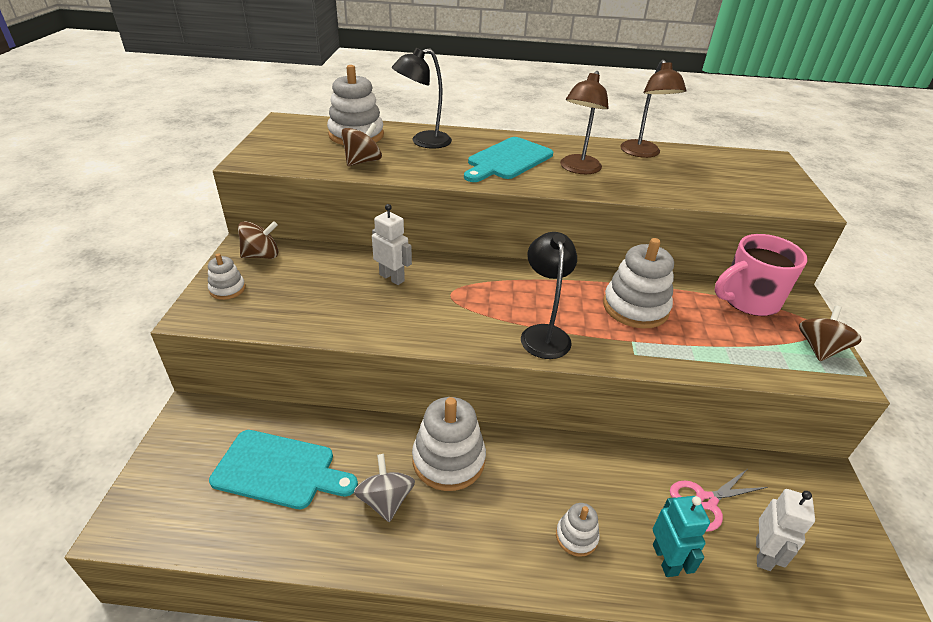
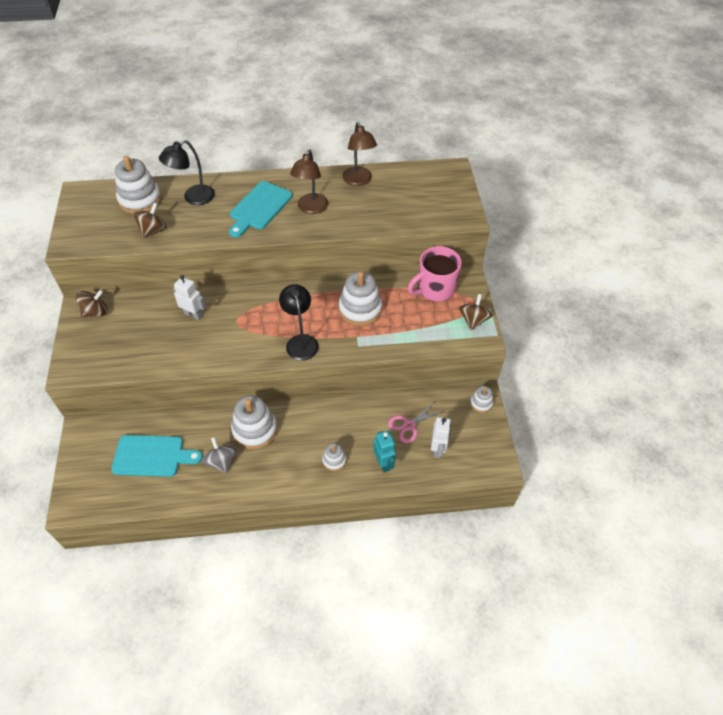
camera: 10 degrees left, 15 degrees up
white stacking toy [208,253,245,300] -> white stacking toy moved to [470,386,493,413]

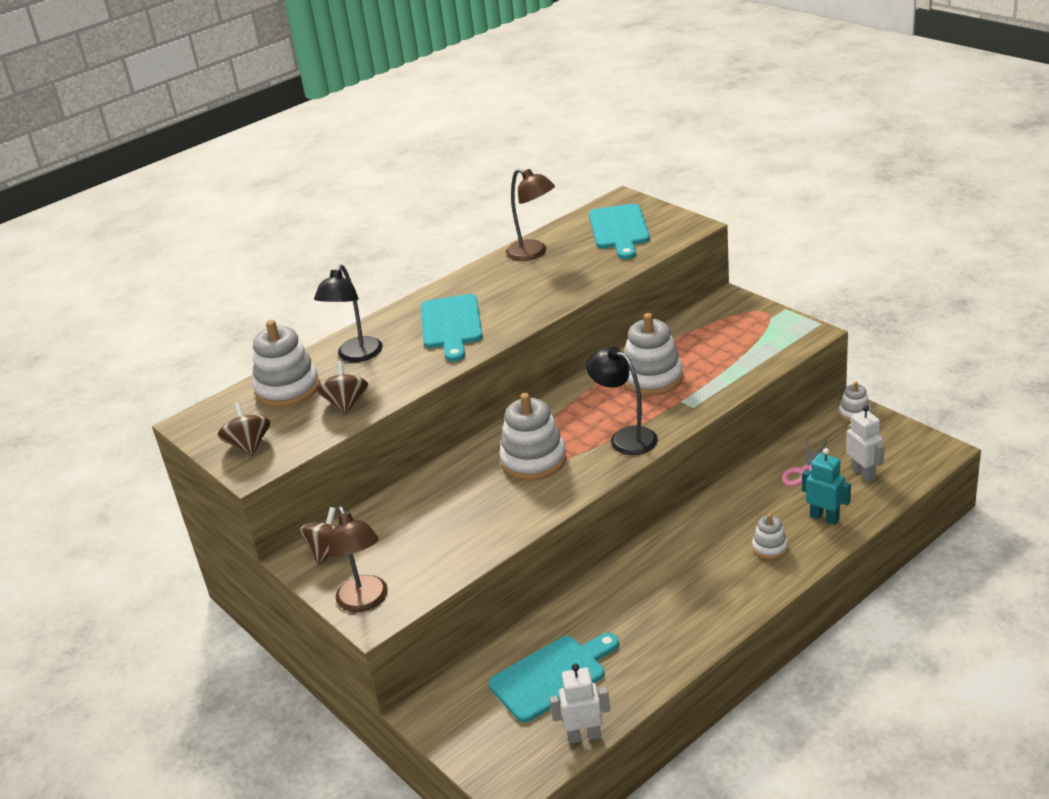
camera: 30 degrees left, 20 degrees down
white robot [173,275,206,320] -> white robot moved to [550,664,610,744]
grey spinning top [202,437,236,474] -> none
white stacking toy [231,395,277,449] -> white stacking toy moved to [499,393,567,481]
brown lamp [290,149,328,214] -> brown lamp moved to [328,506,388,612]
pink mug [408,246,462,301] -> none
brown spinning top [459,294,493,330] -> brown spinning top moved to [218,402,270,457]
none -> turquoise cutting board [589,204,650,259]

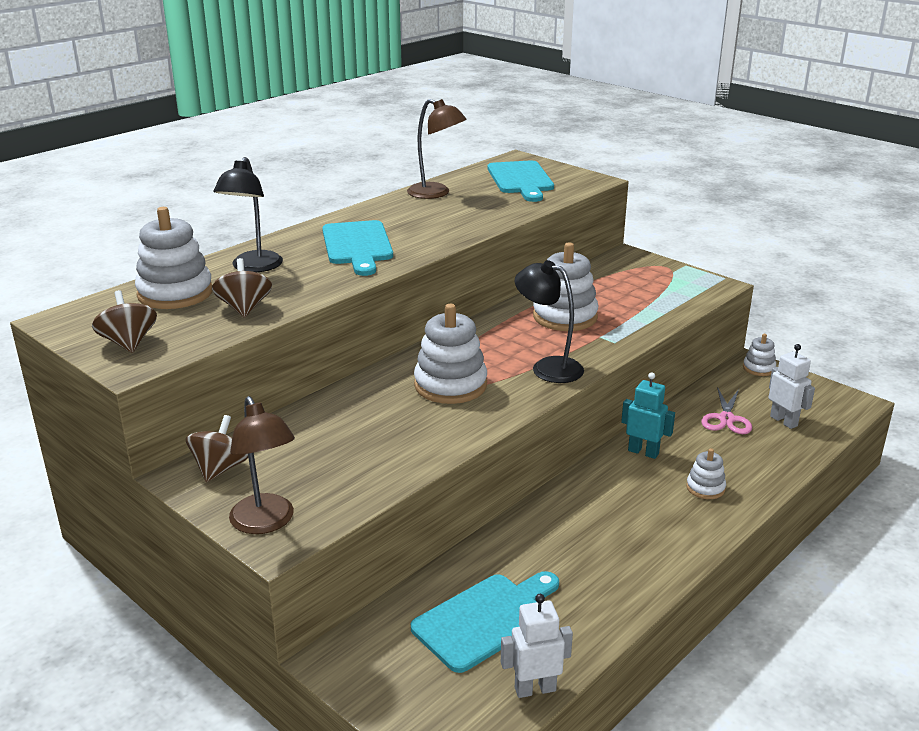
camera: 10 degrees left, 5 degrees down
turquoise robot [802,448,851,525] -> turquoise robot moved to [621,372,675,459]

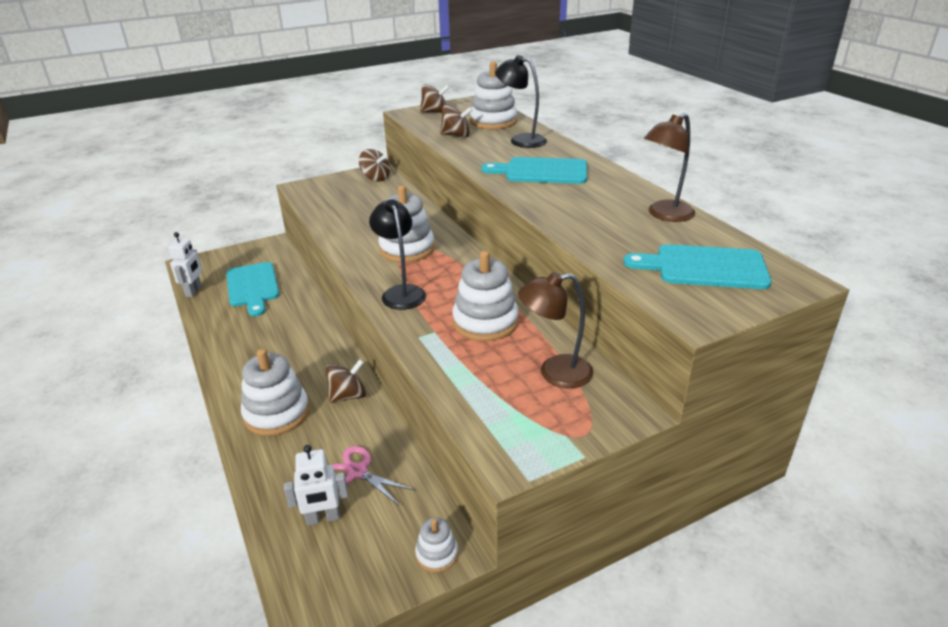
camera: 110 degrees right, 5 degrees up
brown lamp [229,396,295,534] -> brown lamp moved to [518,272,593,388]
black lamp [515,260,584,383] -> black lamp turned 75 degrees counterclockwise [369,199,426,310]
turquoise robot [621,372,675,459] -> brown spinning top [325,359,367,403]
white stacking toy [686,448,726,499] -> white stacking toy [241,349,309,436], size x1.92

